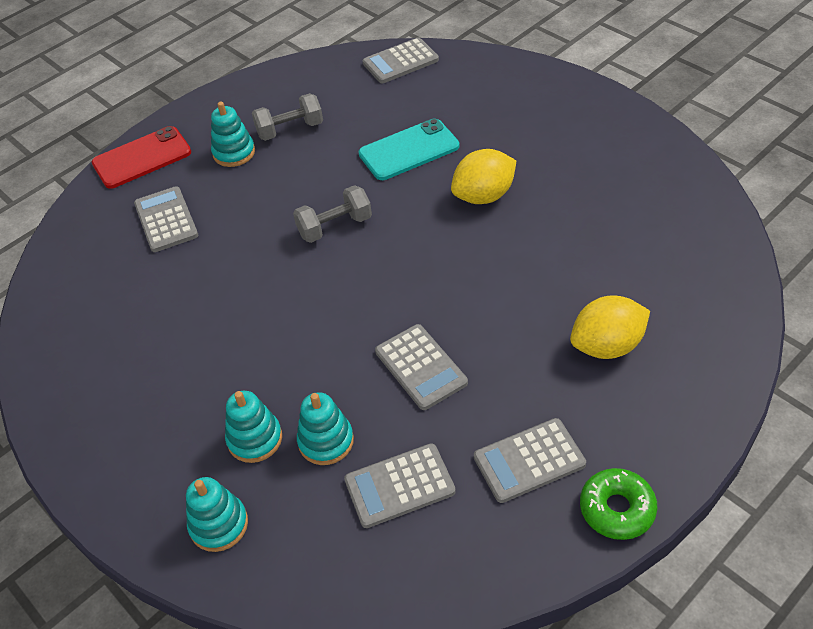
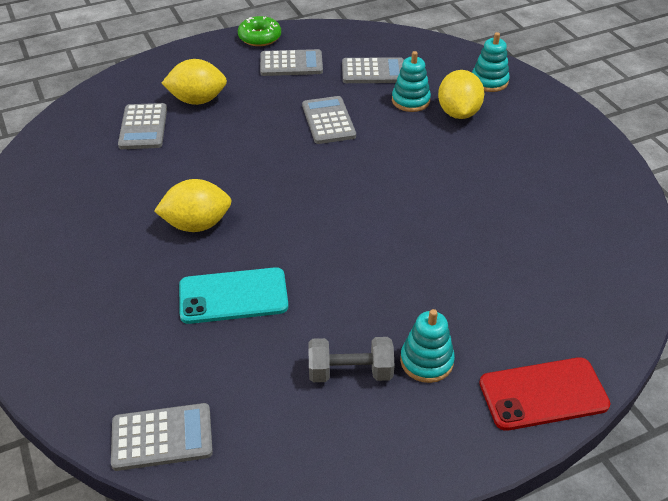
camera: 165 degrees left, 5 degrees down
grey calculator [134,186,198,252] -> grey calculator moved to [118,103,167,149]
turquoise stacking toy [225,391,282,463] -> yellow lemon [438,70,484,119]
grey dumbbell [293,185,372,243] -> none

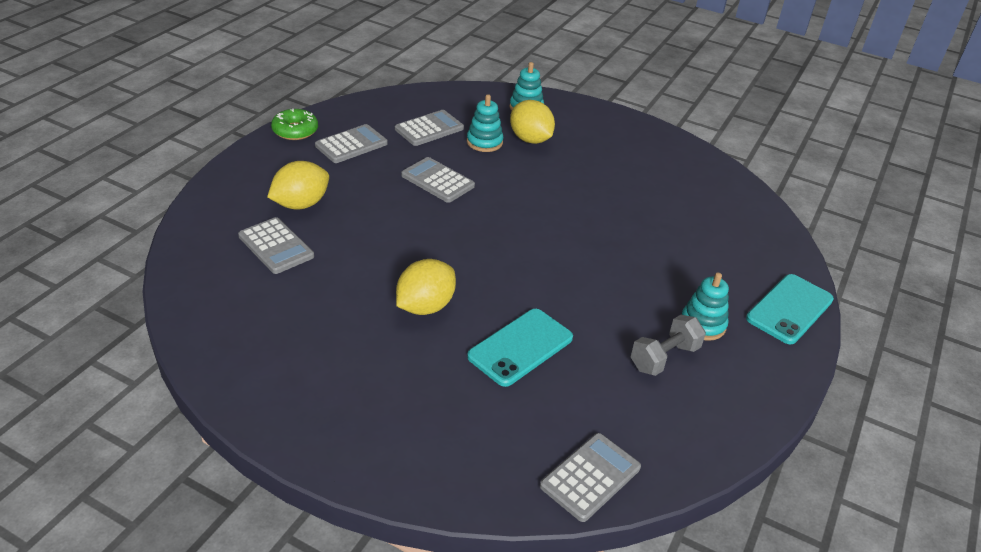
camera: 40 degrees left, 5 degrees down
red phone [479,357,611,431] -> turquoise phone [746,274,834,344]

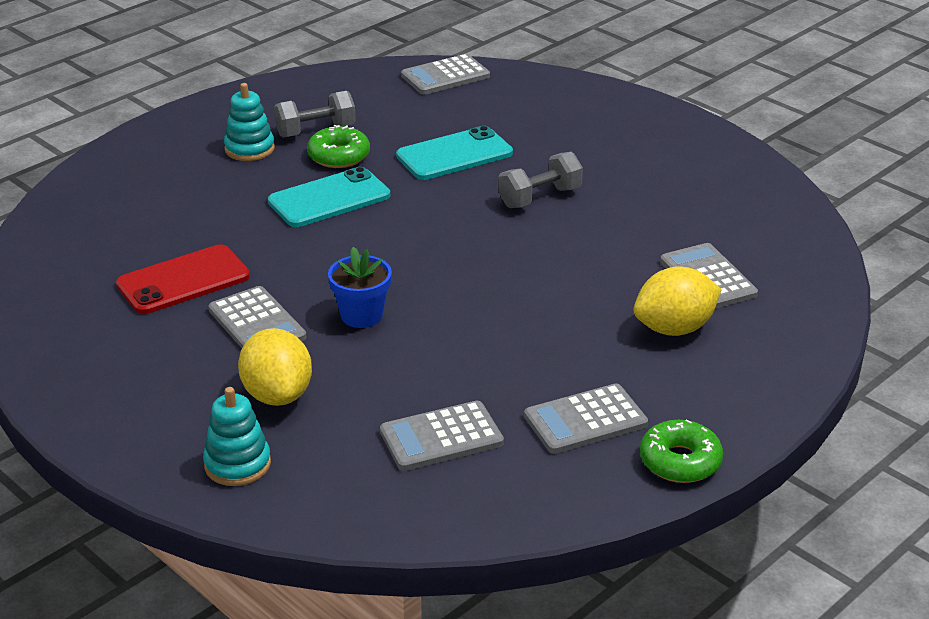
camera: 160 degrees left, 5 degrees down
yellow lemon [396,259,456,315] -> grey dumbbell [498,152,583,208]
grey calculator [401,157,475,203] -> grey calculator moved to [208,286,306,348]
turquoise stacking toy [467,94,503,152] -> none
turquoise phone [746,274,834,344] -> turquoise phone moved to [268,167,390,227]
none -> red phone [116,244,250,314]
none -> green donut [307,125,370,168]
none -> blue flower pot [328,247,392,328]

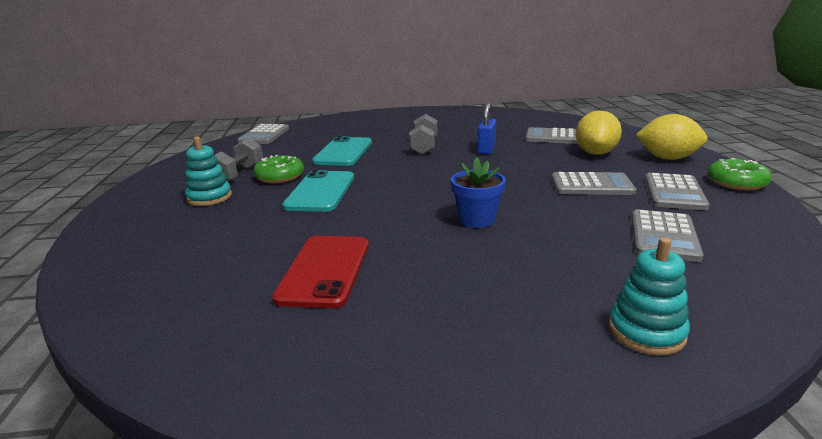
camera: 50 degrees left, 10 degrees down
grey calculator [208,286,306,348] -> grey calculator moved to [552,172,636,195]
yellow lemon [238,328,312,406] -> yellow lemon moved to [636,114,707,160]
none -> blue padlock [477,103,496,154]

